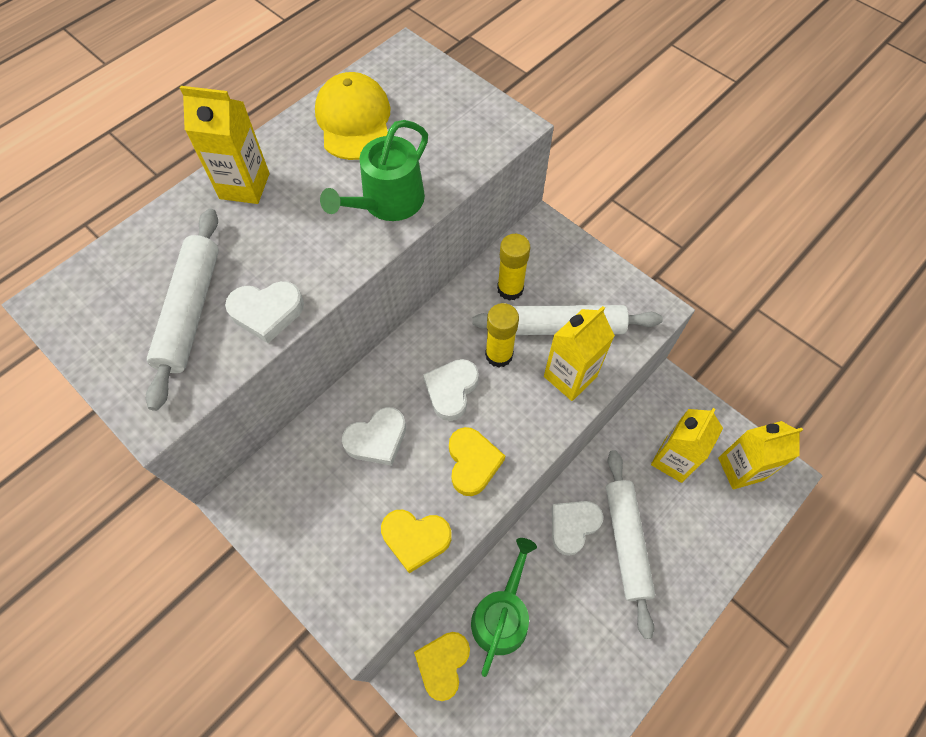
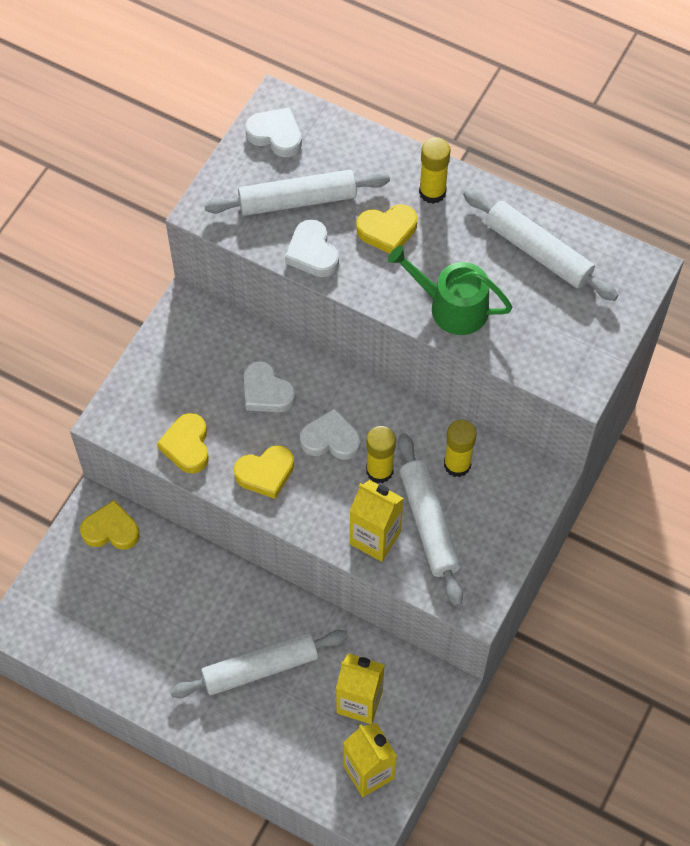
camera: 75 degrees right, 0 degrees up
yellow carton [180,86,269,204] -> yellow glue stick [419,137,451,204]
yellow cap [315,72,390,160] -> white rolling pin [463,189,619,301]
green watering can [471,538,537,677] -> none
white heart [552,501,603,556] -> white heart moved to [245,107,302,157]
none -> yellow heart [357,204,417,254]

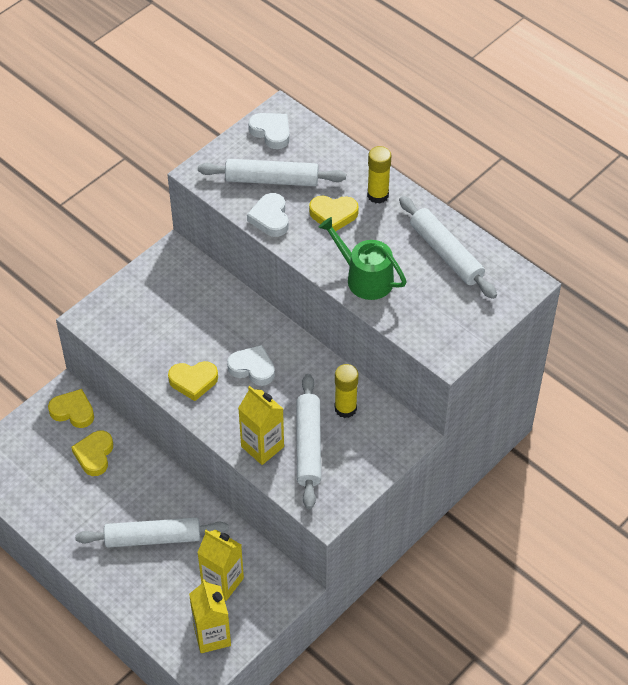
camera: 15 degrees right, 10 degrees down
yellow heart [157,413,209,473] -> yellow heart moved to [71,431,113,476]
white heart [244,361,296,412] -> none
yellow glue stick [366,426,396,483] -> none

